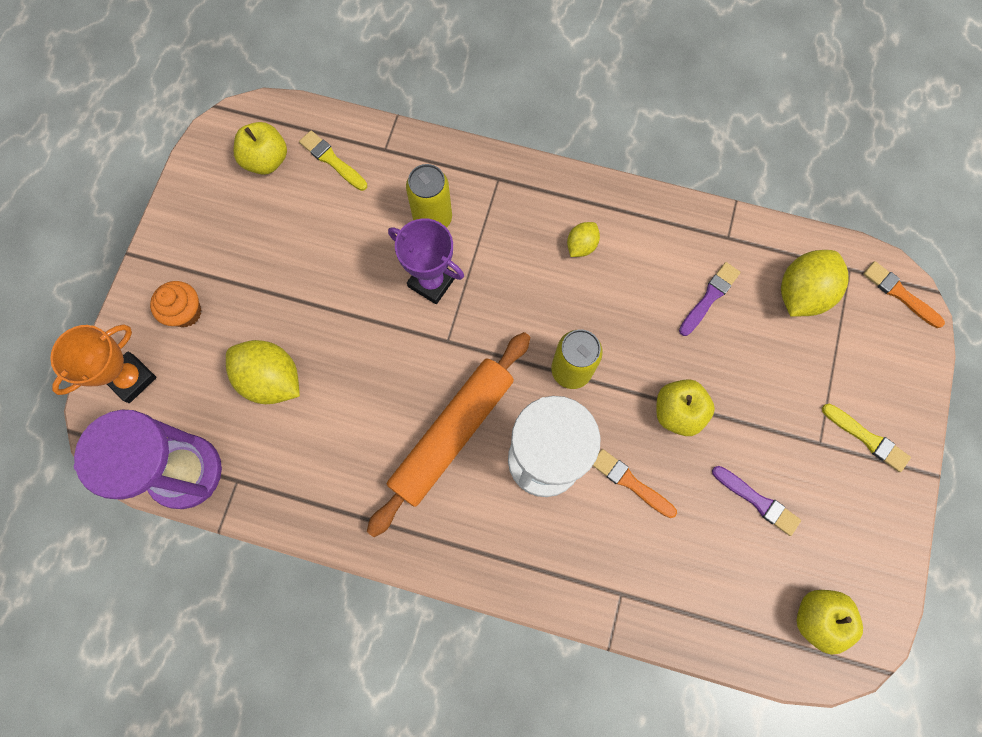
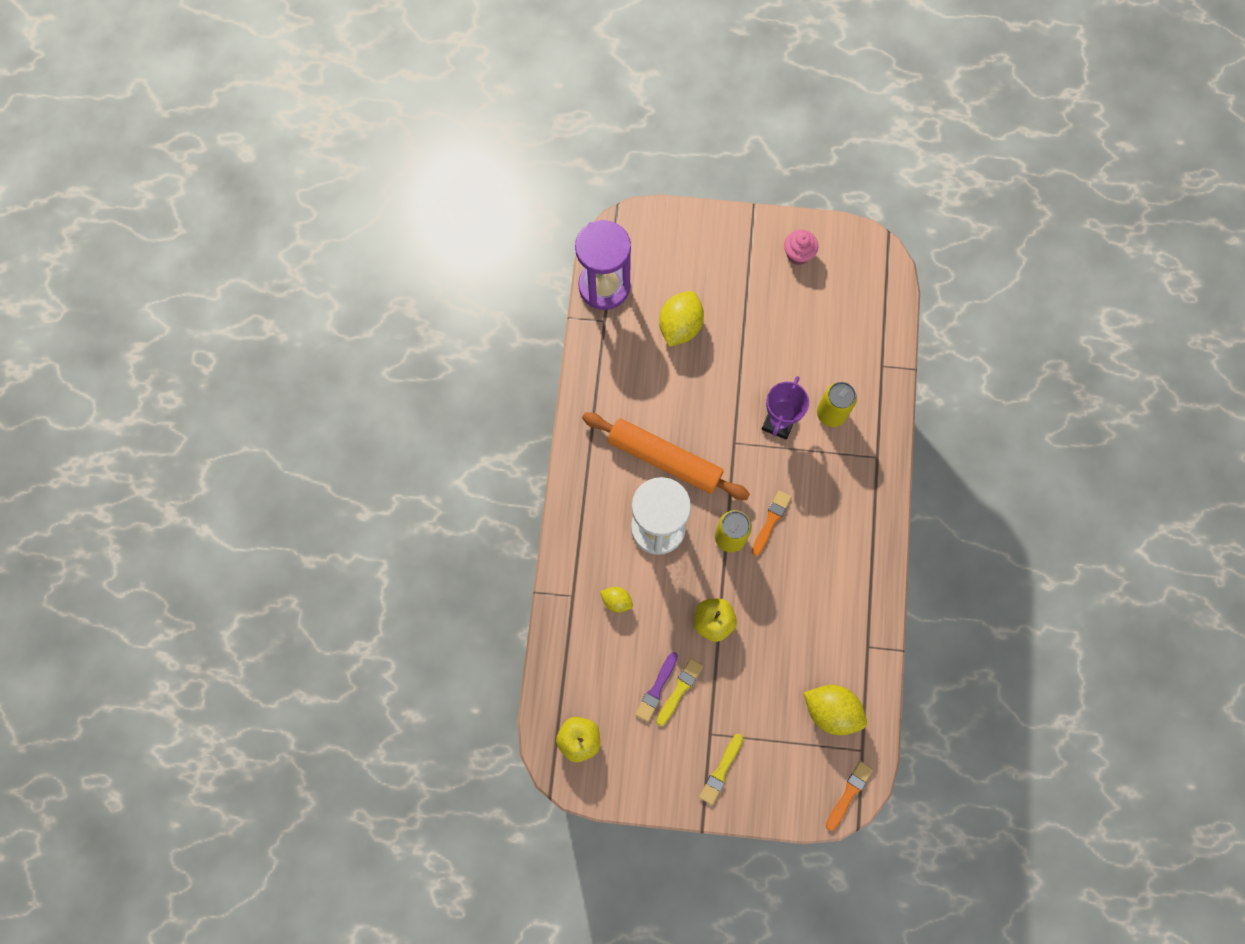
camera: 80 degrees right, 0 degrees up
orange trophy [50,324,157,403] -> none
orange cupcake [150,281,201,327] -> none
yellow apple [233,122,287,175] -> none
yellow brush [299,131,367,191] -> yellow brush moved to [656,658,703,726]
yellow lemon [567,222,600,257] -> yellow lemon moved to [600,587,633,612]
orange brush [593,449,677,518] -> orange brush moved to [752,490,791,556]
purple brush [679,262,741,336] -> none
none -> pink cupcake [784,230,818,265]

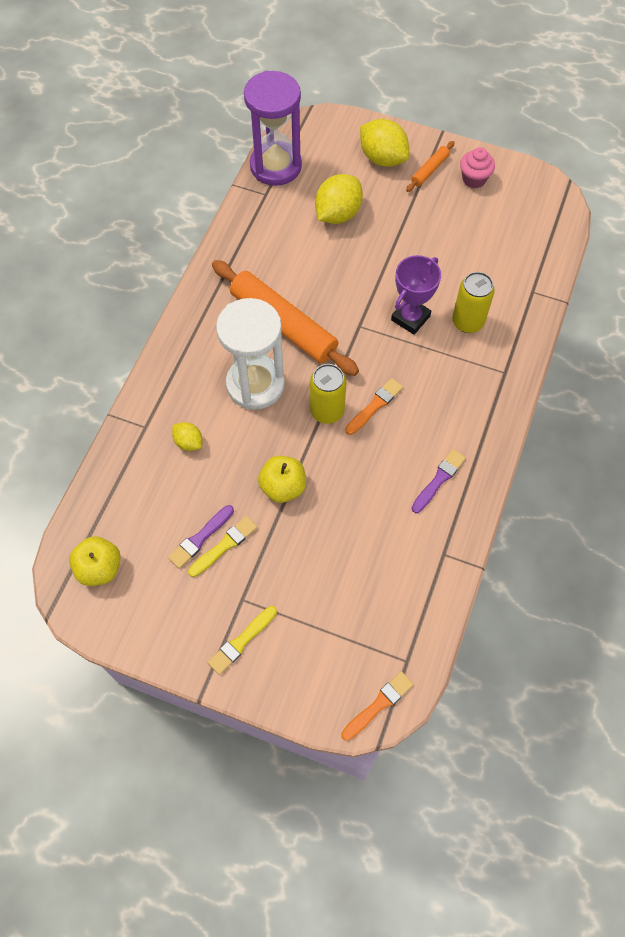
camera: 15 degrees right, 10 degrees down
yellow lemon [804,685,867,735] -> yellow lemon moved to [360,119,409,167]
none -> orange rolling pin [406,141,455,192]
none -> purple brush [412,449,466,513]

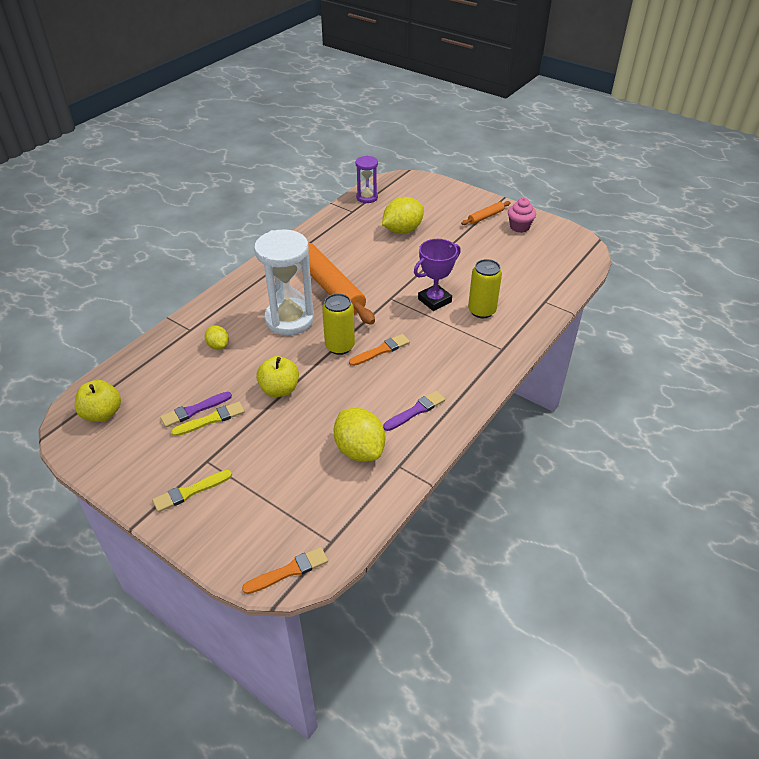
camera: 15 degrees right, 20 degrees down
purple hourglass [244,71,302,186] -> purple hourglass [355,156,378,203], size x0.54
yellow lemon [360,119,409,167] -> yellow lemon moved to [333,408,385,462]

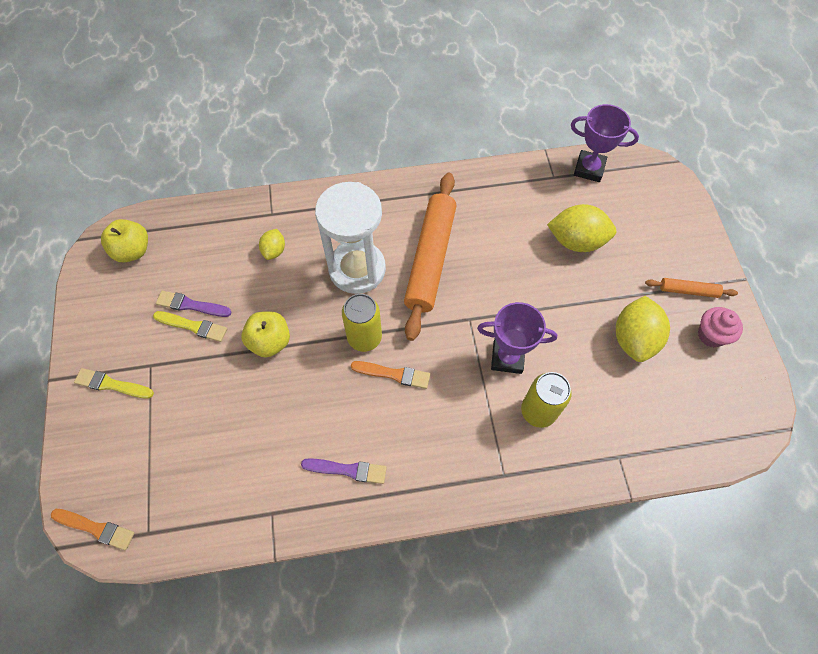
camera: 45 degrees right, 20 degrees up
yellow lemon [333,408,385,462] -> yellow lemon moved to [616,296,670,362]
purple hourglass [355,156,378,203] -> purple trophy [571,104,639,182]

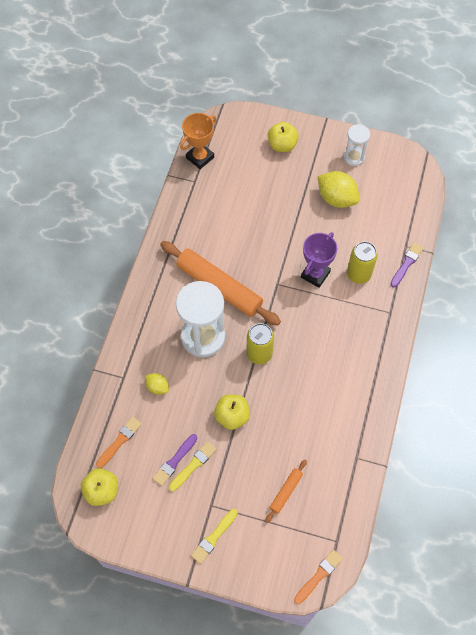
camera: 65 degrees left, 0 degrees up
purple brush [301,458,387,484] -> purple brush moved to [390,242,424,288]
orange brush [351,361,430,389] -> orange brush moved to [96,417,142,468]
yellow lemon [547,204,616,252] -> none
purple trophy [571,104,639,182] -> orange trophy [180,113,217,169]
orange rolling pin [645,278,738,298] -> orange rolling pin moved to [265,460,307,523]
pink cupcake [698,307,743,347] -> white hourglass [343,124,370,166]
none -> yellow apple [268,122,299,152]

